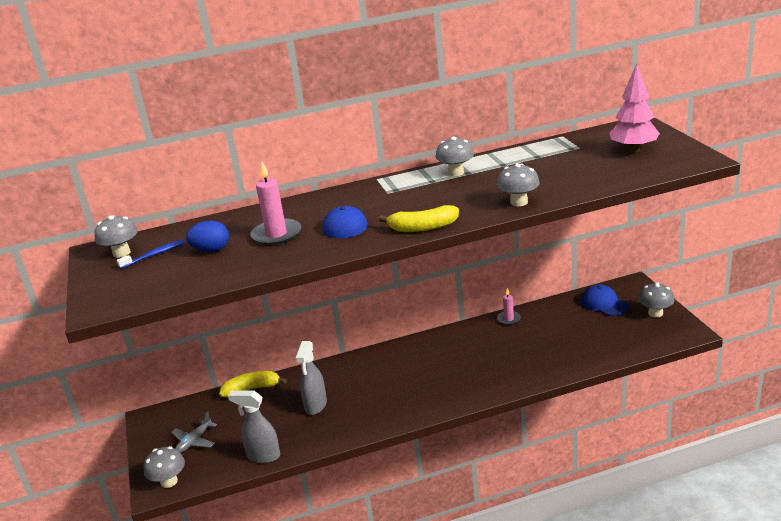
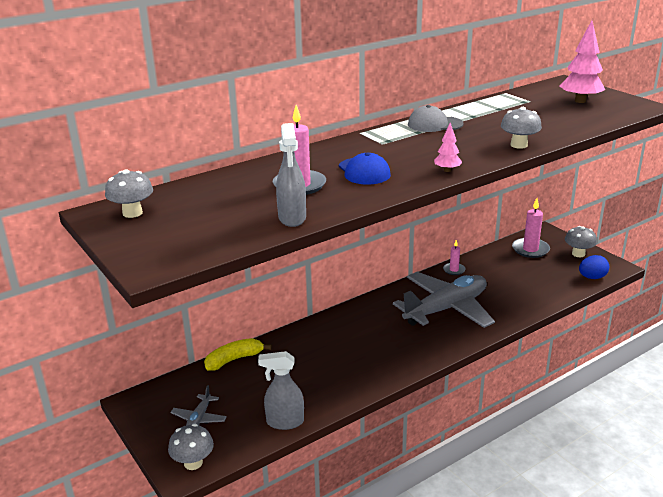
camera: 20 degrees left, 0 degrees up
blue toothbrush [117,240,185,269] -> none
blue egg [186,221,229,252] -> blue egg moved to [579,255,609,279]
grey spray bottle [295,341,327,415] -> grey spray bottle moved to [276,123,306,227]
yellow banana [379,205,459,232] -> pink tree [434,123,462,172]
grey mushroom [436,137,474,176] -> grey cap [408,105,463,132]
blue cap [581,284,629,316] -> pink candle [512,198,550,258]
none -> grey plane [393,272,495,328]

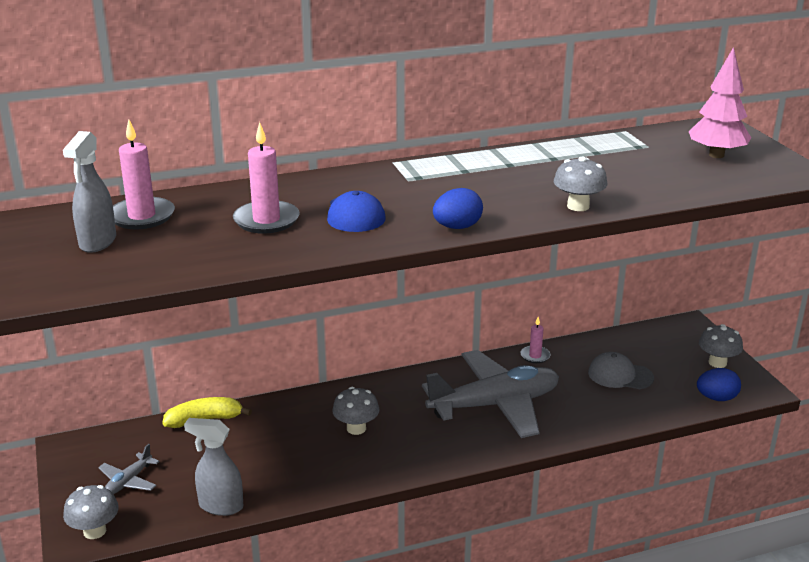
camera: 15 degrees right, 0 degrees up
grey mushroom [105,169,153,218] -> grey mushroom moved to [332,387,380,435]
grey spray bottle [276,123,306,227] -> grey spray bottle moved to [63,131,116,253]
grey cap [408,105,463,132] -> grey cap moved to [588,352,654,389]
pink tree [434,123,462,172] -> blue egg [433,188,483,229]
pink candle [512,198,550,258] -> pink candle moved to [113,120,175,229]

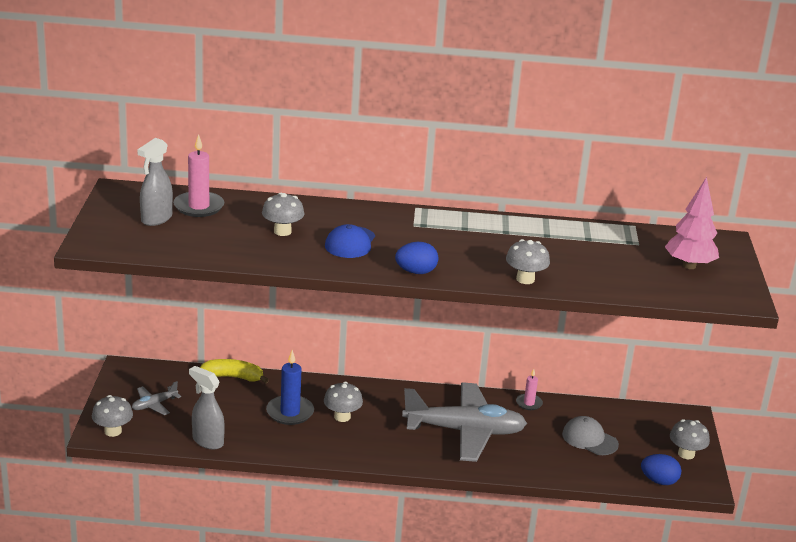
camera: 20 degrees right, 0 degrees up
pink candle [233,122,300,234] -> grey mushroom [262,193,305,236]
none -> blue candle [266,350,314,425]

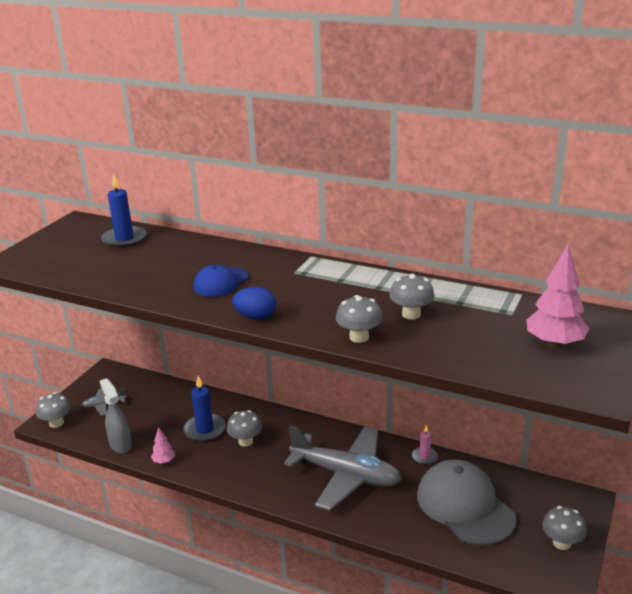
camera: 25 degrees right, 0 degrees up
grey spray bottle [137,138,173,226] -> none
pink candle [173,134,224,217] -> blue candle [101,174,147,248]
yellow banana [200,359,269,384] -> none
grey mushroom [262,193,305,236] -> grey mushroom moved to [389,274,435,320]
grey cap [562,416,619,455] -> grey cap [417,459,517,546], size x1.83
blue egg [641,454,681,485] -> none
none -> pink tree [151,427,175,464]

